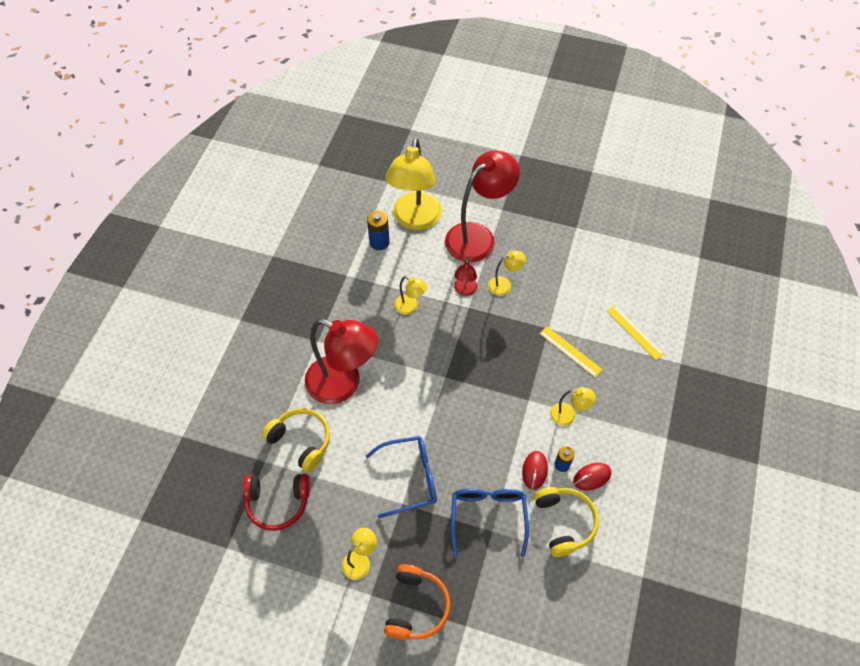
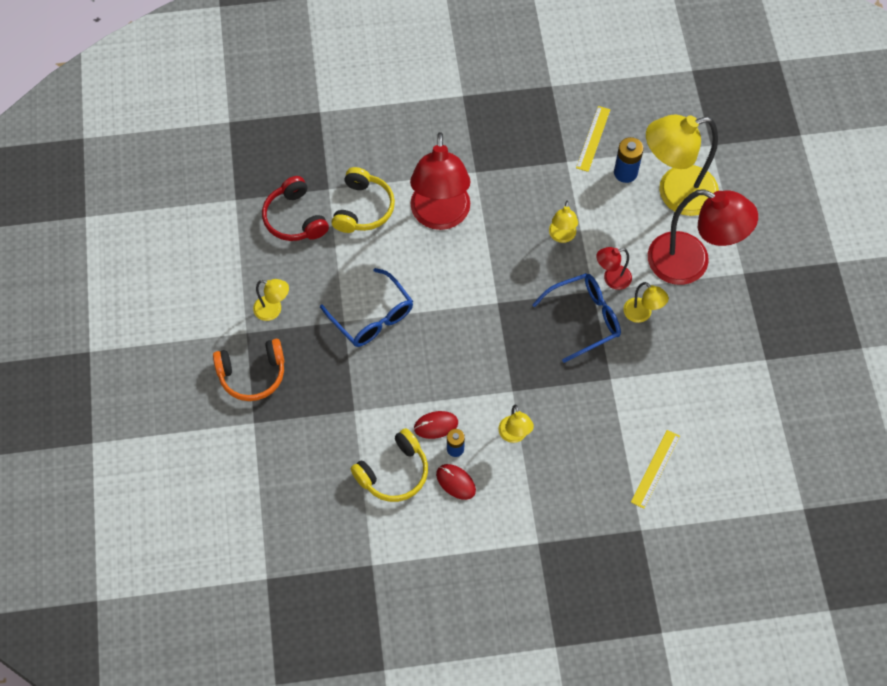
camera: 65 degrees right, 5 degrees up
blue glasses [451,489,529,557] -> blue glasses moved to [532,273,621,363]
yellow ruler [539,326,603,377] -> yellow ruler moved to [576,106,610,172]

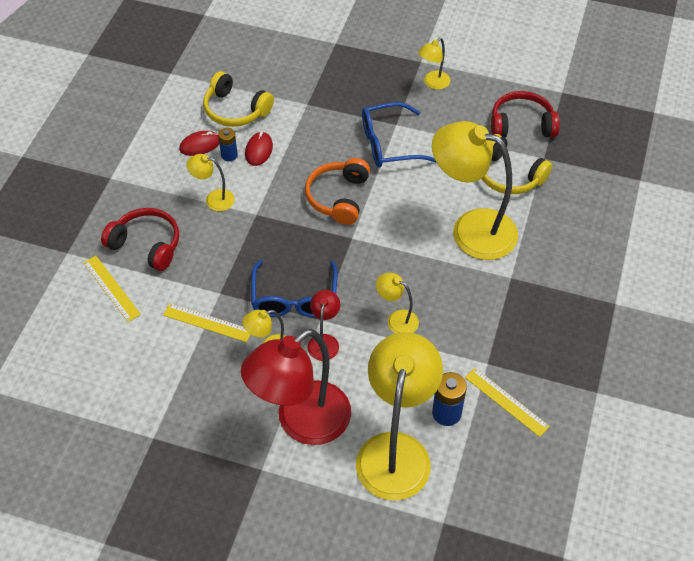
camera: 115 degrees right, 10 degrees down
orange headphones [213,339,284,401] -> orange headphones moved to [305,158,370,225]
yellow headphones [351,428,428,502] -> yellow headphones turned 45 degrees counterclockwise [203,72,274,127]
red lamp [410,132,471,230] -> yellow lamp [432,121,518,260]
none -> red headphones [101,208,179,271]
none -> yellow ruler [163,303,251,342]

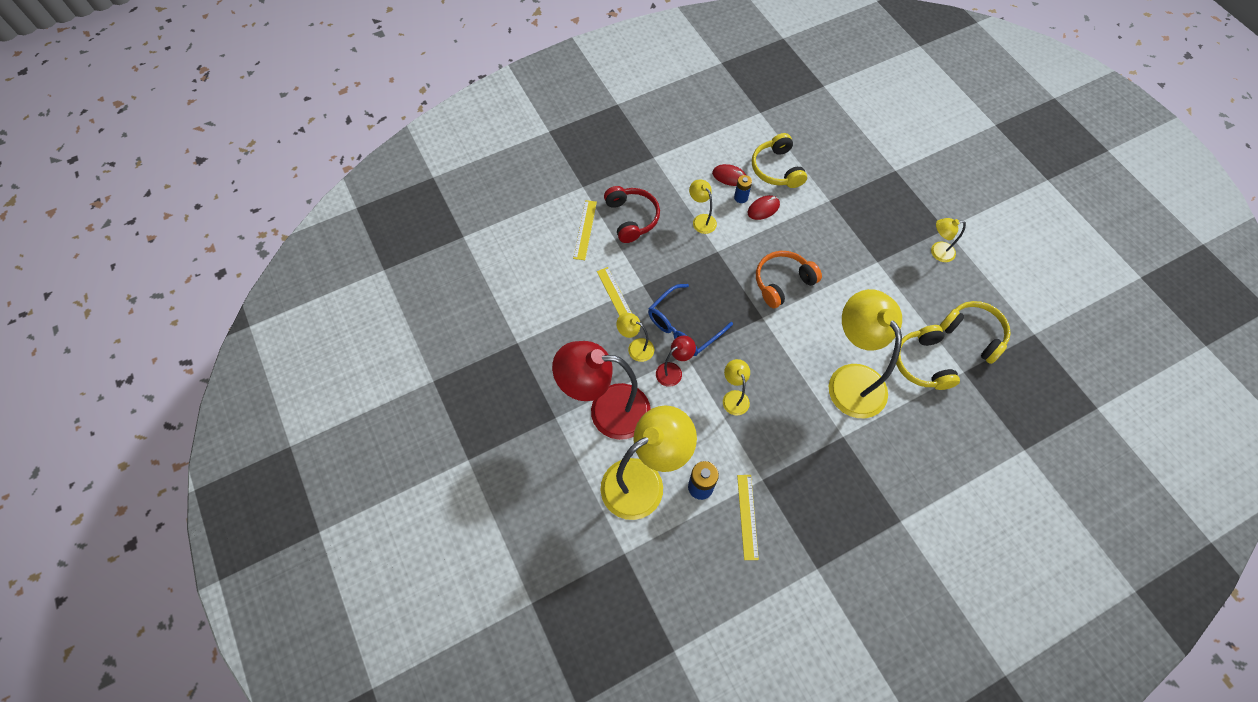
camera: 45 degrees right, 10 degrees up
blue glasses [362,102,436,167] -> none
red headphones [491,91,560,137] -> yellow headphones [940,301,1011,364]

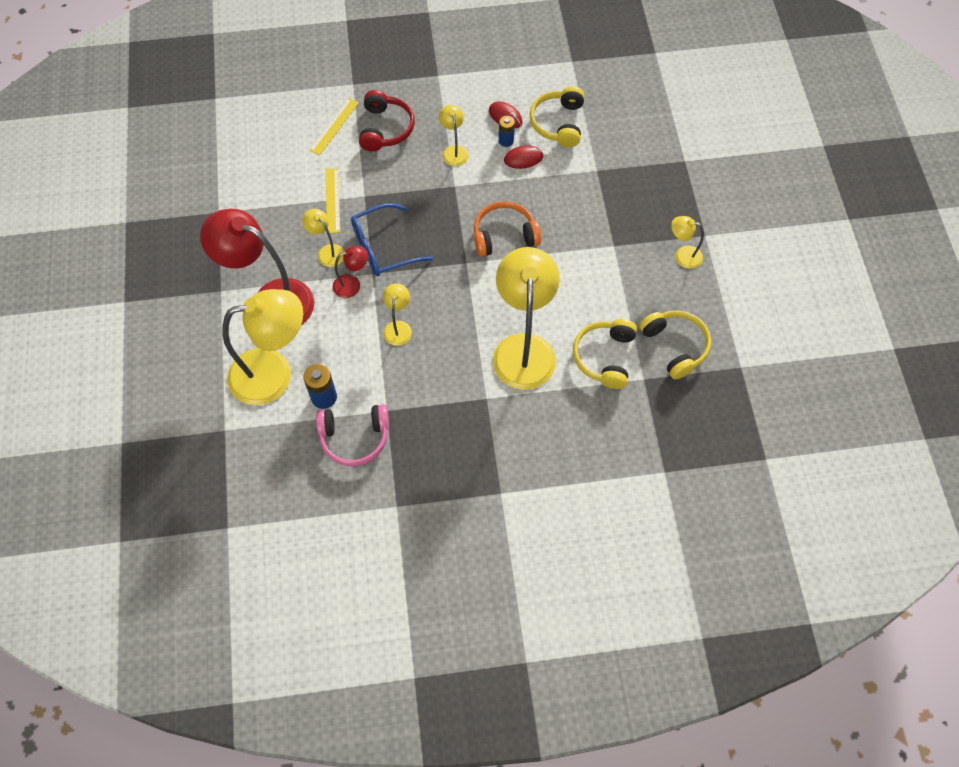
camera: 20 degrees right, 0 degrees up
yellow ruler [737,475,759,560] -> pink headphones [316,404,389,466]

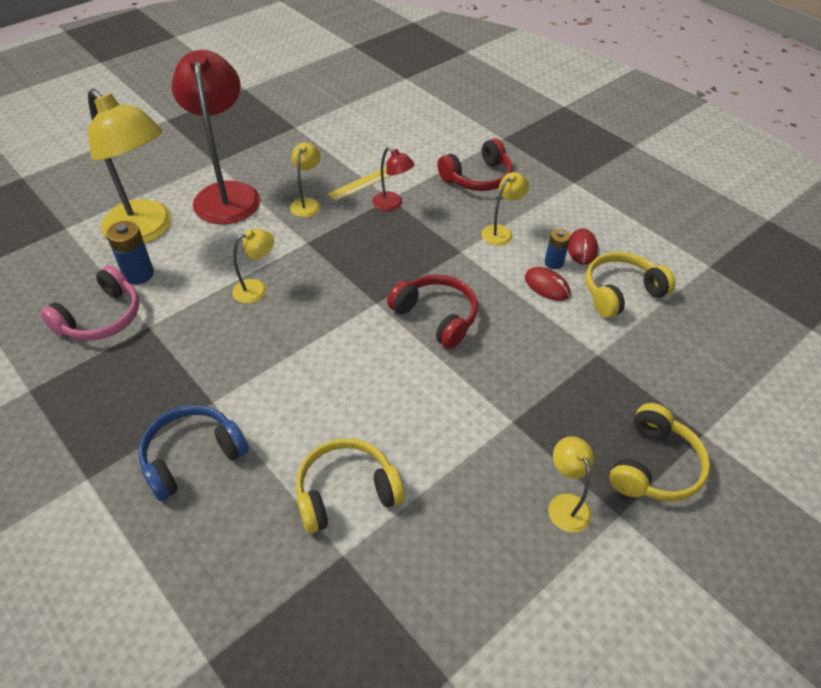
camera: 55 degrees right, 15 degrees down
yellow ruler [309,98,359,155] -> none
pink headphones [316,404,389,466] -> pink headphones turned 105 degrees counterclockwise [40,265,139,341]
red lamp [333,246,368,298] -> red lamp moved to [372,147,414,211]
blue glasses [351,203,433,276] -> none
orange headphones [474,201,541,257] -> red headphones [387,275,478,349]
yellow lamp [493,247,560,390] -> none
yellow headphones [639,310,711,380] -> yellow headphones moved to [609,403,710,501]
none -> blue headphones [139,405,249,501]

